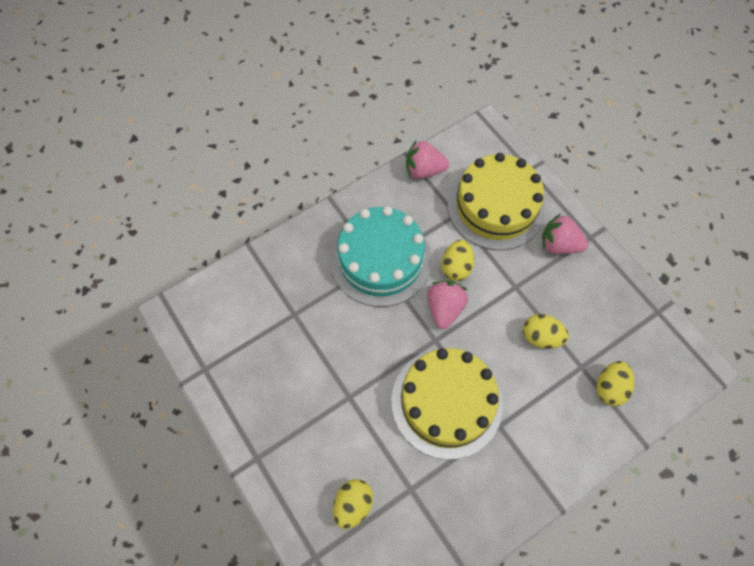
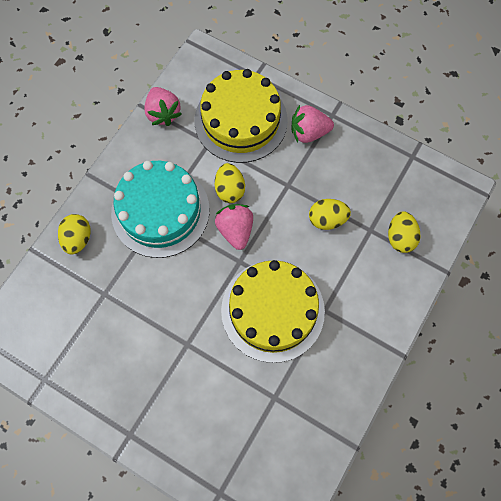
camera: 25 degrees left, 5 degrees up
yellow egg [333,479,373,529] -> yellow egg moved to [58,214,91,255]
pink strawberry [406,141,449,179] -> pink strawberry turned 90 degrees counterclockwise [144,87,182,126]

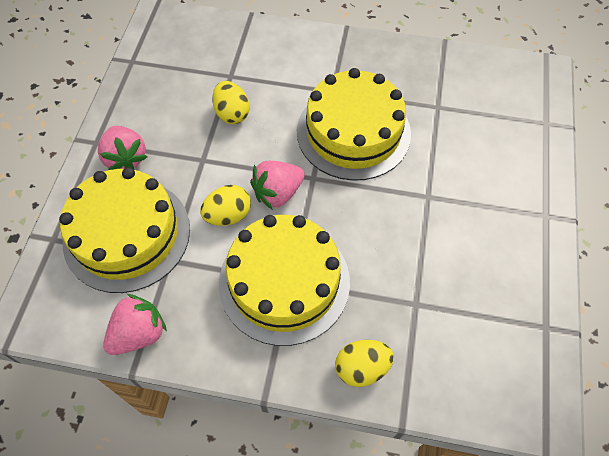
camera: 110 degrees left, 10 degrees down
turquoise cake [111,161,210,258] -> yellow cake [219,215,350,346]
yellow egg [388,211,421,253] -> none

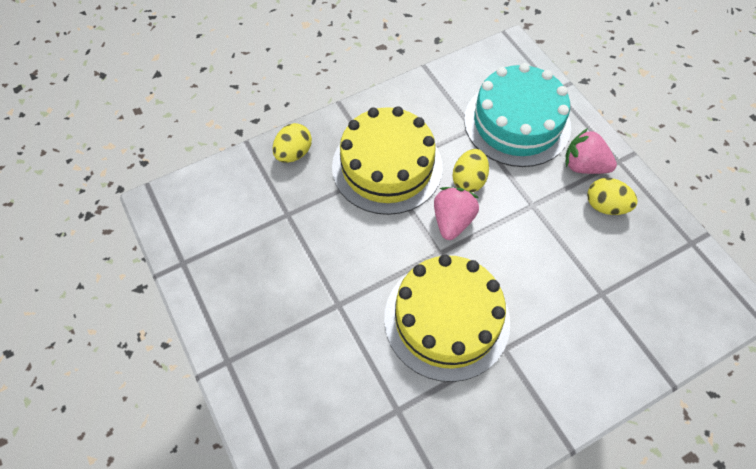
camera: 140 degrees right, 0 degrees up
yellow cake [59,167,190,293] -> turquoise cake [464,63,571,167]
pink strawberry [103,294,167,355] -> none
yellow egg [212,81,250,124] -> yellow egg moved to [587,178,638,215]

